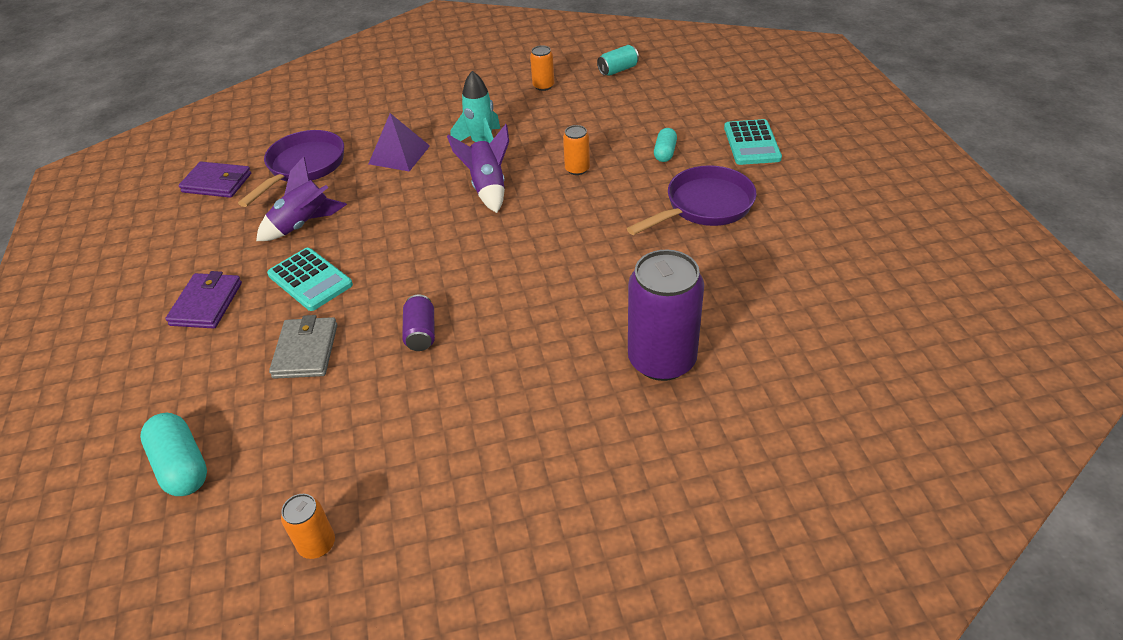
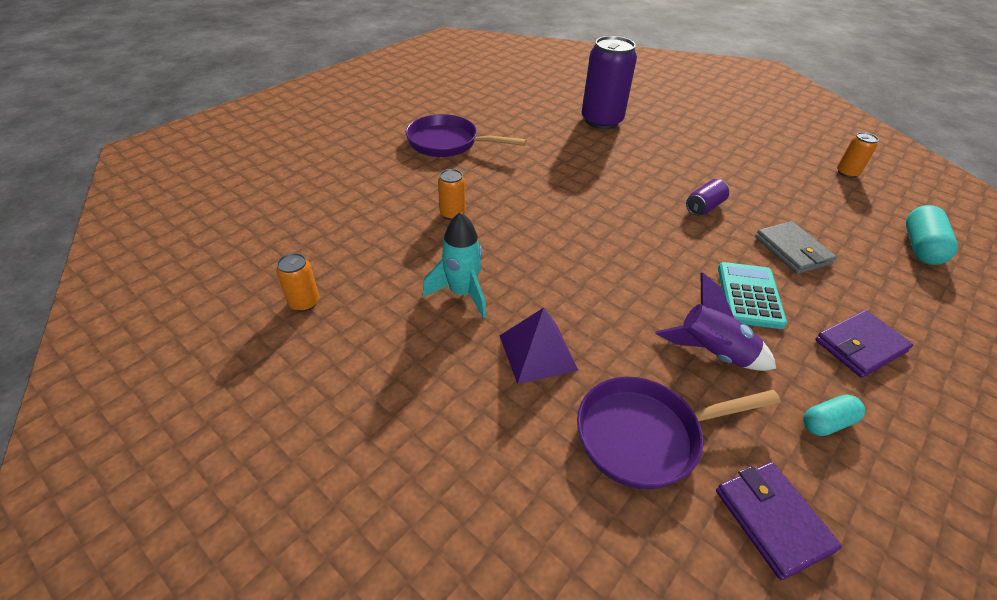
camera: 130 degrees left, 0 degrees up
grey wallet [269,315,337,379] -> grey wallet turned 75 degrees counterclockwise [755,221,837,274]
purple rocket [447,124,509,213] -> none
turquoise can [597,45,639,76] -> none
turquoise capsule [654,128,677,162] -> turquoise capsule moved to [803,395,865,436]
turquoise calculator [724,119,782,165] -> none

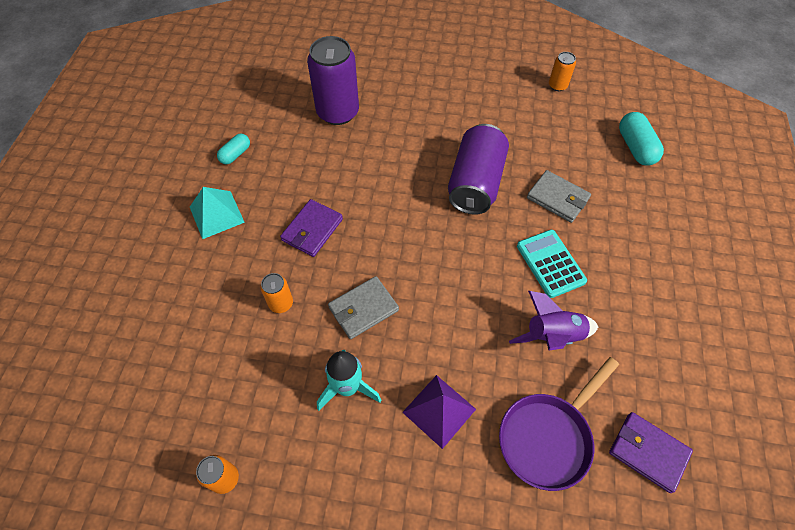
camera: 30 degrees left, 15 degrees up
purple pan [406,114,526,157] -> turquoise pyramid [190,187,245,239]
purple can [686,179,729,216] -> purple can [448,124,509,215], size x2.11
turquoise capsule [803,395,865,436] -> turquoise capsule moved to [217,133,250,165]
purple wallet [815,310,913,378] -> purple wallet moved to [280,199,343,257]
none -> grey wallet [328,276,399,339]

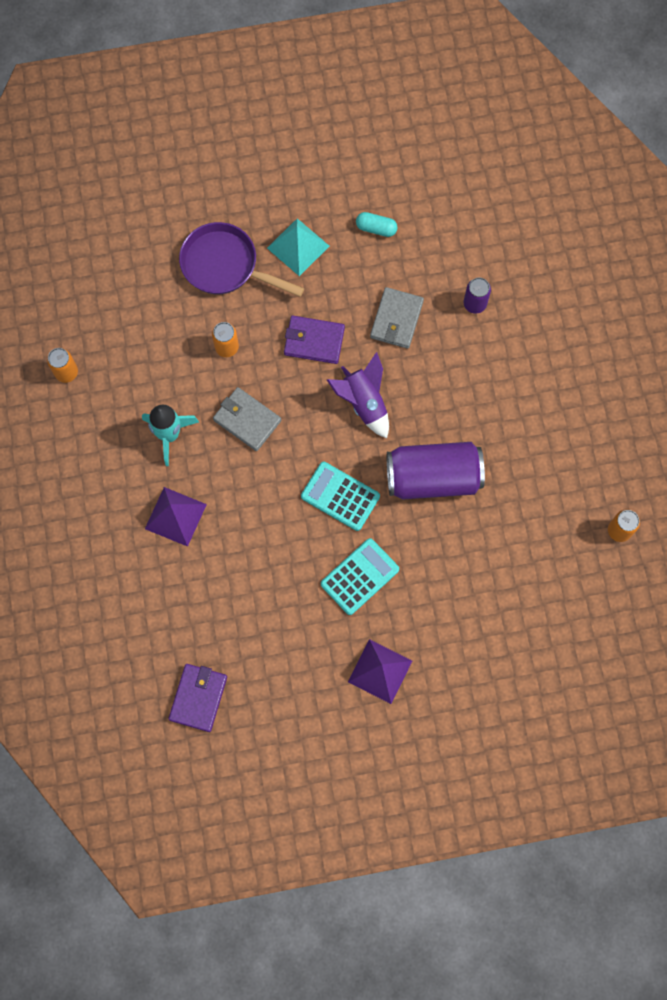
camera: 70 degrees right, 15 degrees up
purple can [307,36,359,125] -> purple can [464,277,491,314], size x0.47
purple pan [499,357,619,491] -> purple pan moved to [179,222,304,297]
purple rocket [509,291,598,351] -> purple rocket moved to [327,352,389,438]
grey wallet [527,170,591,223] -> grey wallet moved to [370,287,424,349]
turquoise capsule [619,112,664,166] -> none
none -> turquoise calculator [301,462,380,531]
none -> purple pyramid [348,639,412,704]

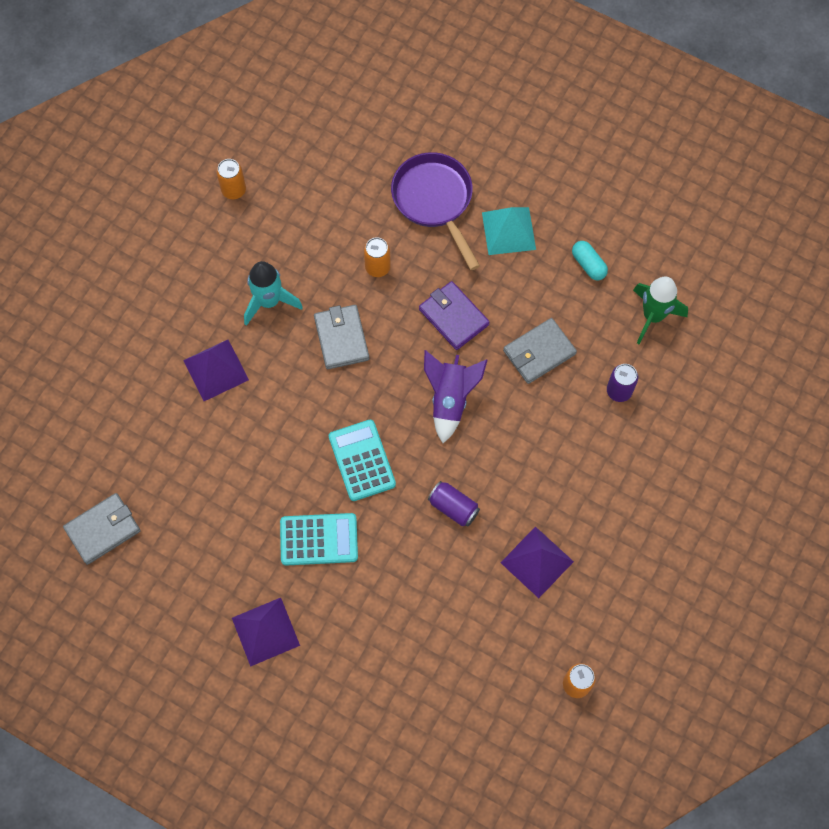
camera: 40 degrees right, 5 degrees down
purple wallet [168,664,227,732] -> grey wallet [63,493,141,565]
purple can [387,442,485,499] -> purple can [428,481,480,527], size x0.47
none -> purple pyramid [500,526,574,598]
none -> green rocket [633,277,688,344]

